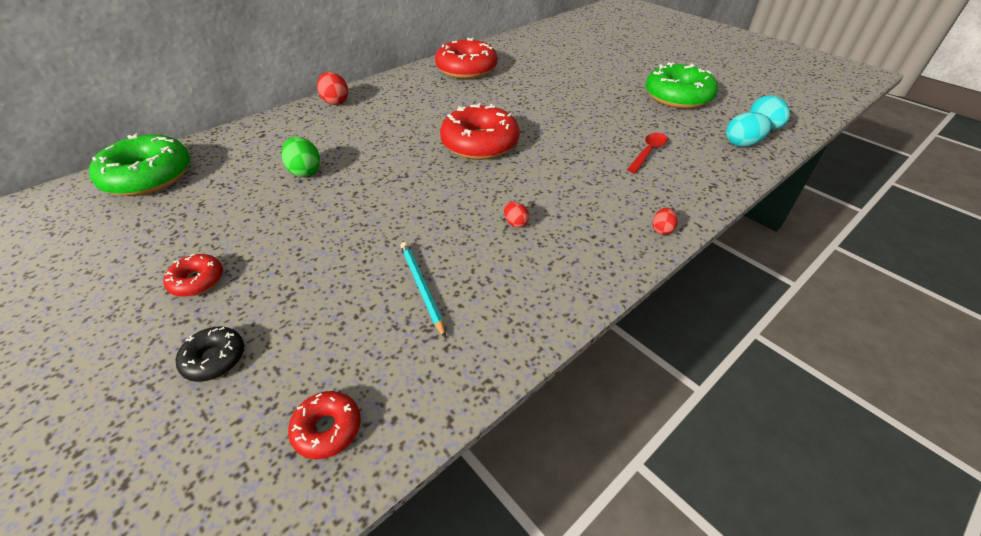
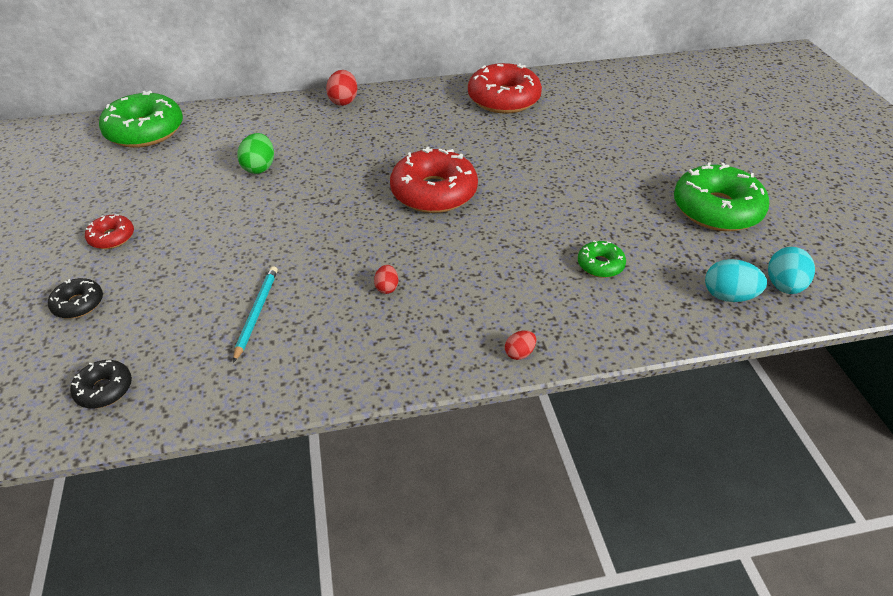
camera: 30 degrees right, 0 degrees up
red donut [288,391,361,459] -> black donut [70,360,132,409]
red spoon [627,133,668,173] -> green donut [578,240,626,278]

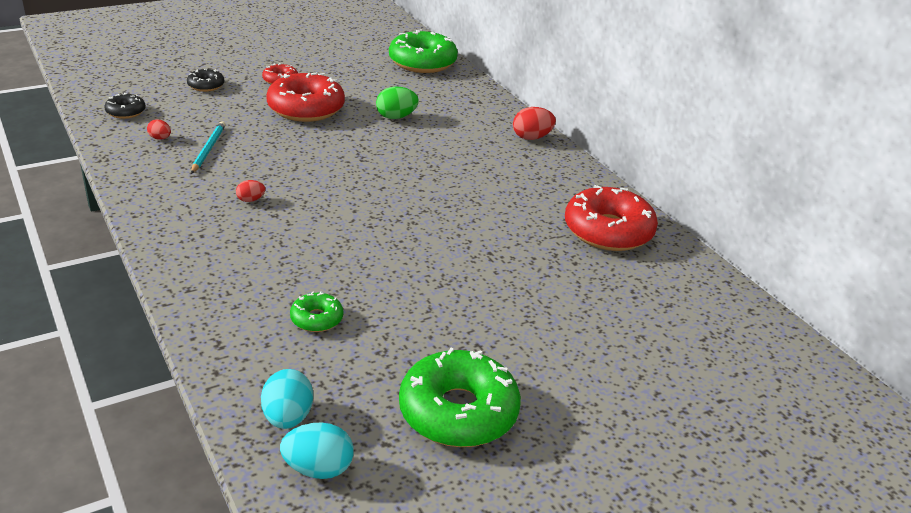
camera: 70 degrees right, 10 degrees down
turquoise pencil [233,266,278,363] -> turquoise pencil turned 75 degrees counterclockwise [191,121,226,174]
red donut [390,147,478,213] -> red donut moved to [266,72,345,122]
red egg [505,330,536,360] -> red egg moved to [147,119,171,140]

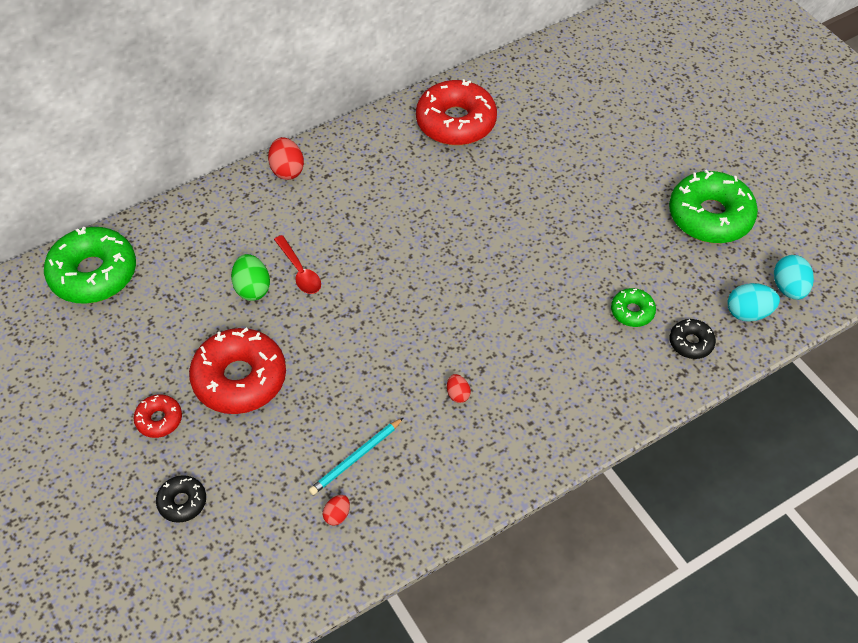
camera: 90 degrees left, 20 degrees up
black donut [104,93,146,119] -> black donut moved to [670,319,716,359]
turquoise pencil [191,121,226,174] -> turquoise pencil turned 45 degrees counterclockwise [309,418,403,495]
none -> red spoon [274,235,321,294]

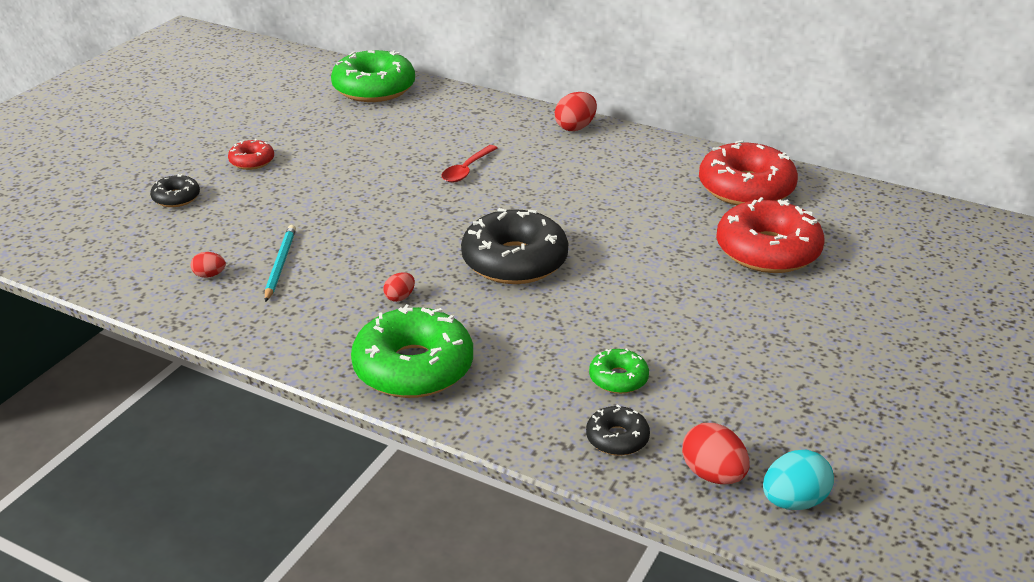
camera: 60 degrees right, 20 degrees down
red donut [189,328,286,414] -> red donut moved to [716,197,824,273]
green egg [231,254,270,301] -> none
turquoise pencil [309,418,403,495] -> turquoise pencil turned 75 degrees clockwise [265,225,296,302]
green donut [669,170,758,243] -> green donut moved to [351,304,473,398]
turquoise egg [727,283,780,322] -> red egg [682,423,750,484]
none -> black donut [461,208,568,284]

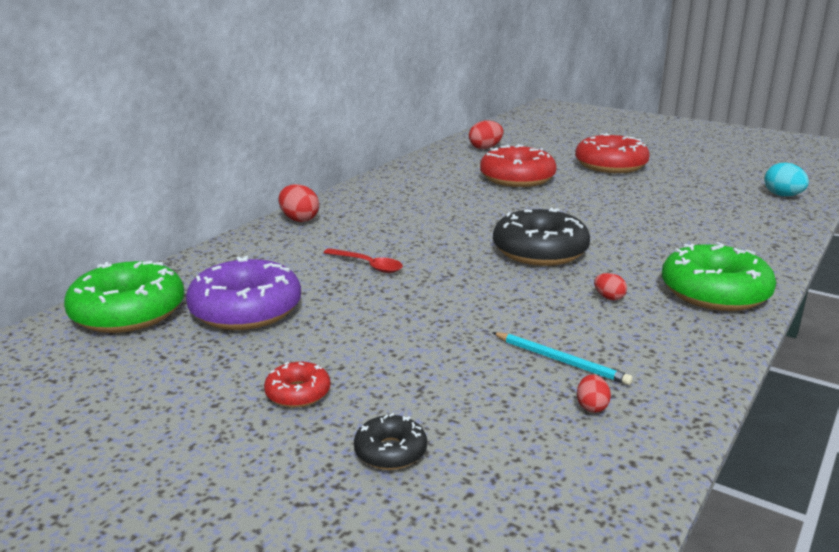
camera: 85 degrees left, 10 degrees down
turquoise pencil [265,225,296,302] -> turquoise pencil turned 150 degrees counterclockwise [492,332,633,385]
black donut [586,404,650,456] -> none
green donut [589,348,649,394] -> none
red egg [682,423,750,484] -> red egg moved to [469,120,504,149]
red donut [699,140,798,205] -> red donut moved to [575,133,650,173]
none -> purple donut [186,256,301,330]

